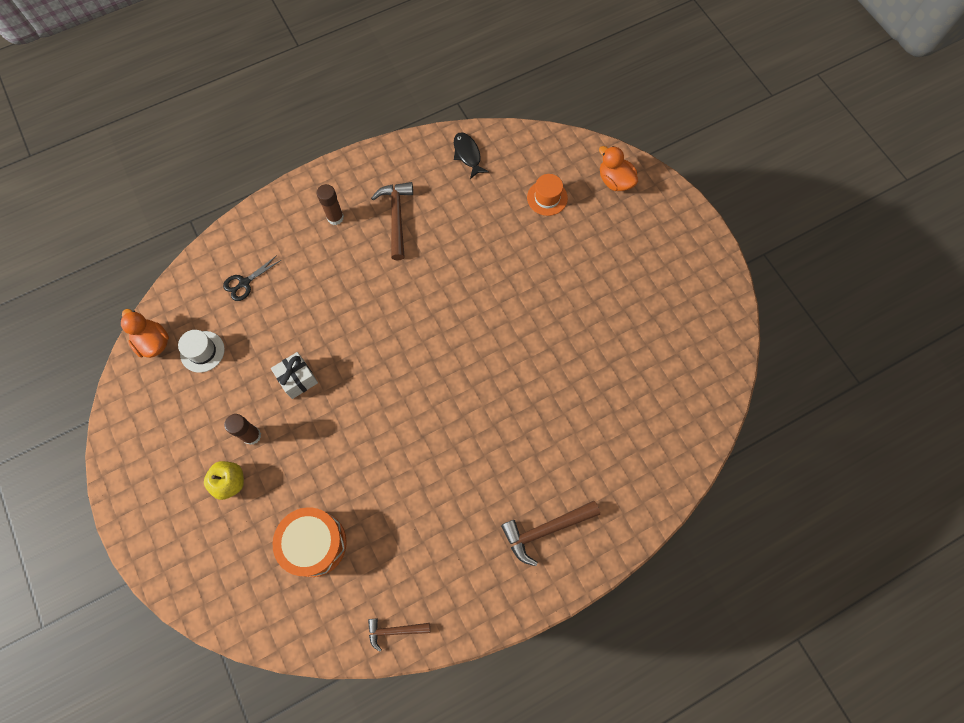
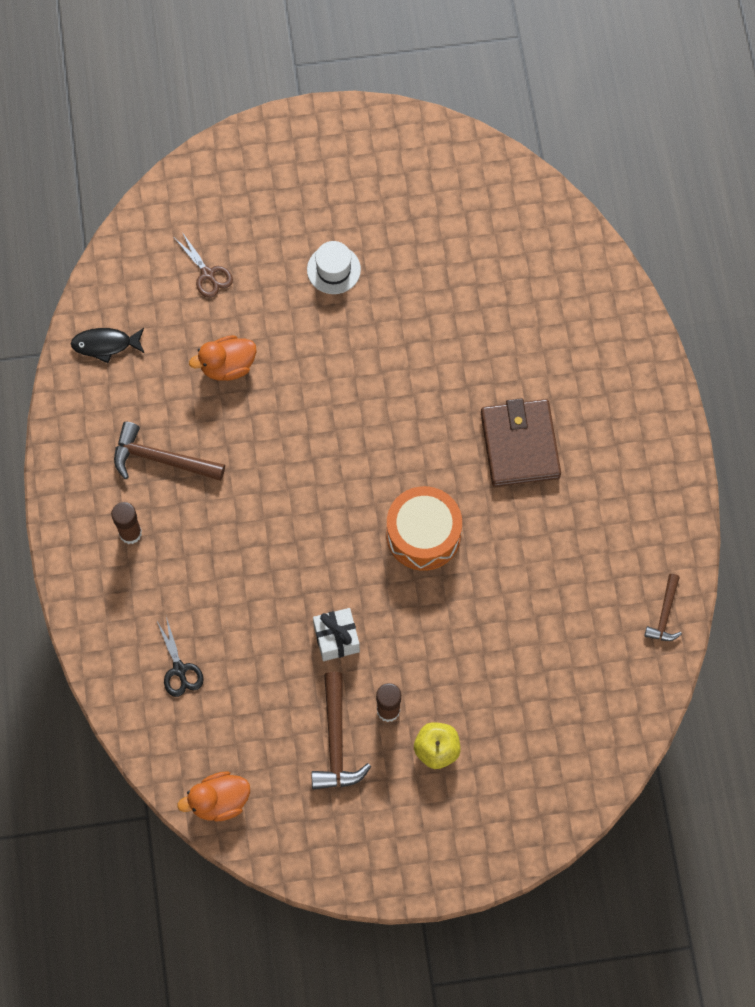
camera: 70 degrees left, 0 degrees up
white hat [178,330,225,373] -> white hat moved to [307,241,361,294]
orange drum [272,507,347,577] -> orange drum moved to [387,486,462,571]
brown hammer [501,501,600,566] -> brown hammer moved to [311,672,371,789]
orange hat [527,174,568,216] -> brown scissors [175,232,233,298]
orange duck [599,146,638,191] -> orange duck moved to [189,335,257,381]
none -> brown wallet [481,398,561,487]

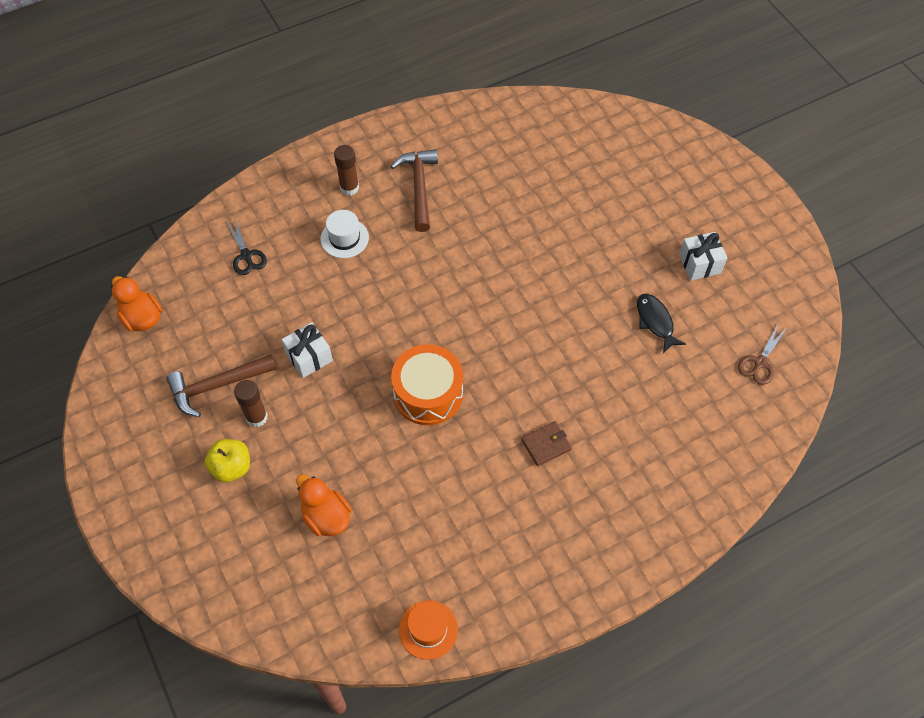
camera: 70 degrees right, 10 degrees down
black fish [71,328,144,363] -> black fish moved to [637,294,686,353]
black scissors [157,617,204,697] -> black scissors turned 75 degrees counterclockwise [226,218,267,275]
brown scissors [175,232,233,298] -> brown scissors moved to [738,325,786,385]
orange duck [189,335,257,381] -> orange duck moved to [296,474,352,536]
white hat [307,241,361,294] -> white hat moved to [320,210,369,258]
brown wallet [481,398,561,487] -> brown wallet [521,421,572,466], size x0.50
brown hammer [644,574,682,641] -> orange hat [399,600,458,660]
none -> white gift [679,232,727,281]

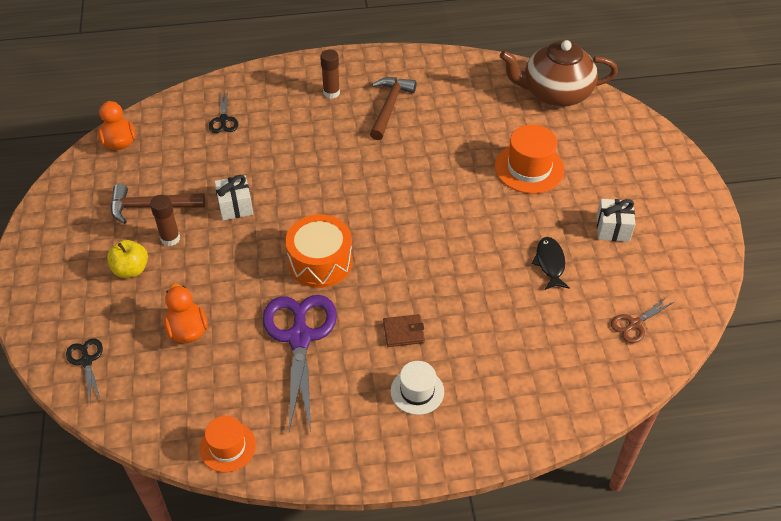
camera: 20 degrees right, 10 degrees down
white hat [320,210,369,258] -> white hat moved to [391,361,444,415]
none -> black scissors [66,339,103,404]
none -> purple scissors [263,295,337,432]
none -> orange hat [495,125,565,194]
none -> brown teapot [500,40,618,107]

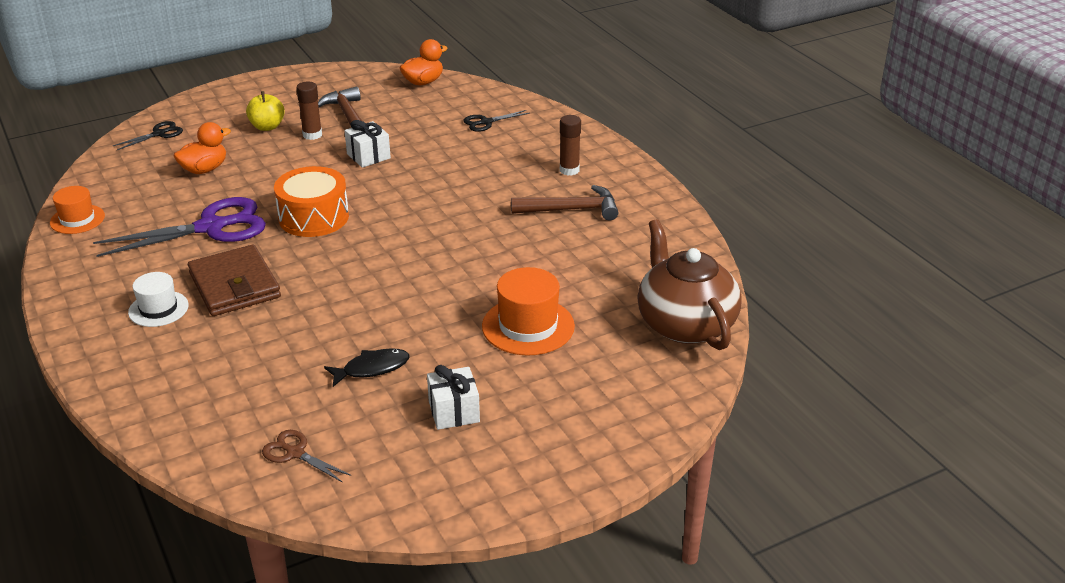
camera: 70 degrees right, 15 degrees down
brown wallet [383,314,425,347] -> brown wallet [188,244,281,316], size x2.01

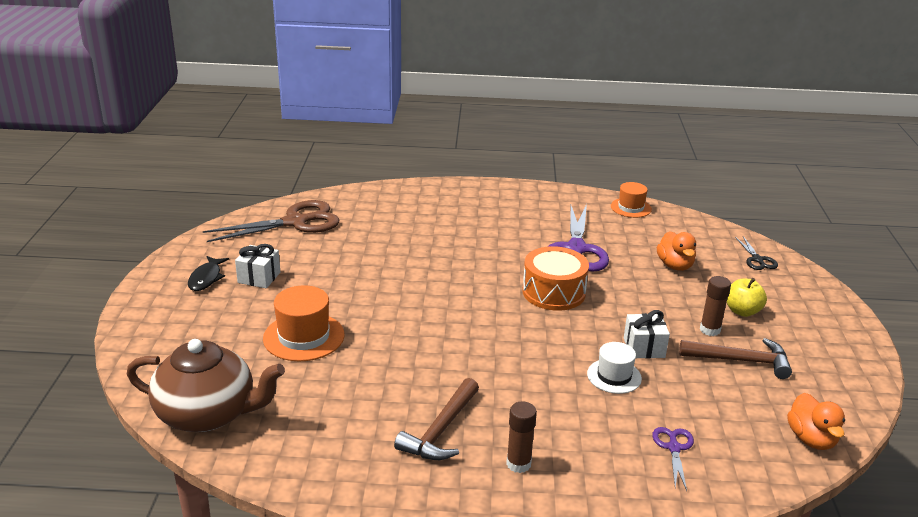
camera: 120 degrees right, 5 degrees down
white hat [128,272,189,327] -> white hat moved to [587,342,642,394]
brown wallet [188,244,281,316] -> none
brown scissors [262,430,351,483] -> brown scissors [203,200,340,242], size x2.10
black fish [324,348,410,387] -> black fish moved to [188,256,229,291]
black scissors [463,110,530,132] -> purple scissors [652,427,694,491]

